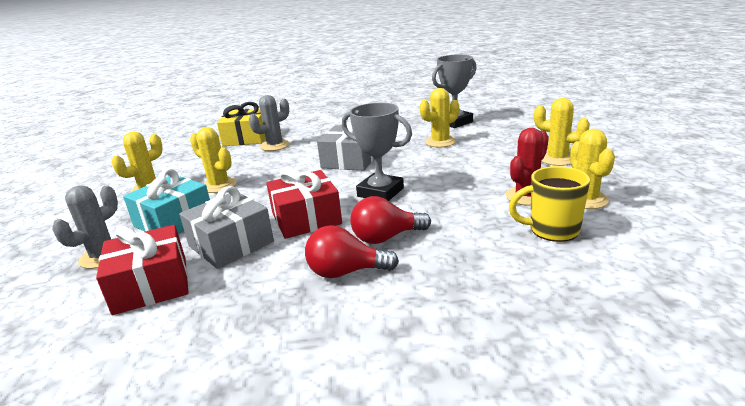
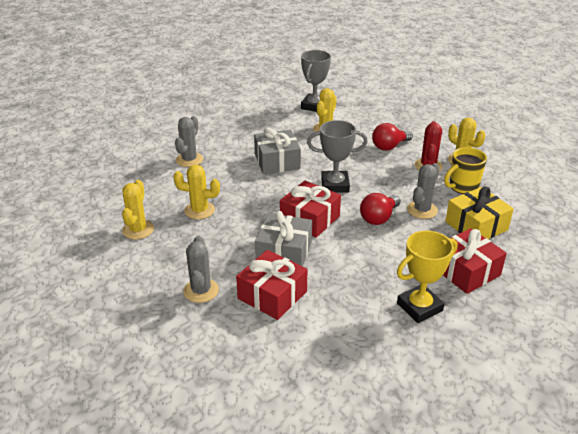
camera: 35 degrees left, 10 degrees up
turquoise gift [123,169,210,234] -> none
yellow gift [217,102,266,146] -> yellow gift moved to [445,187,514,239]
red light bulb [305,225,399,278] -> red light bulb moved to [372,123,413,151]
yellow cactus [534,98,590,166] -> none
none -> yellow trophy [397,231,457,323]
none -> grey cactus [407,163,440,219]
none -> red gift [443,228,507,294]

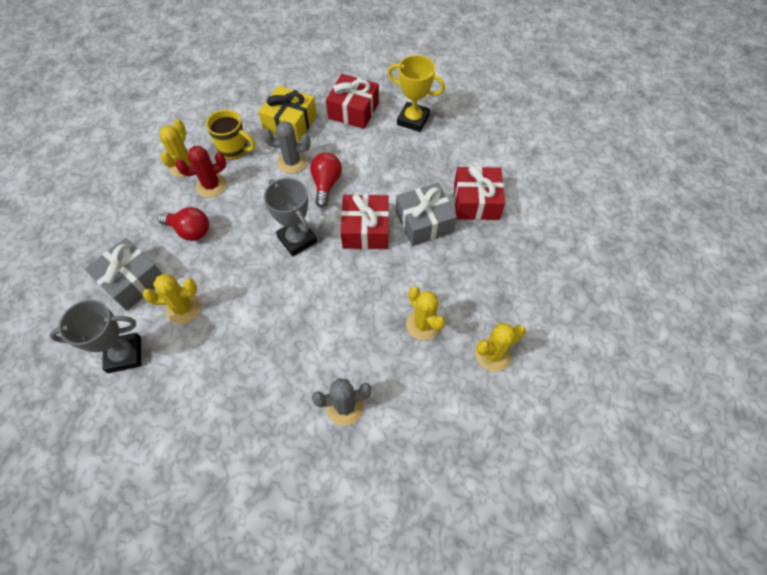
camera: 125 degrees left, 25 degrees up
grey cactus [183,236,219,303] -> none
grey gift [254,128,301,174] -> grey gift moved to [85,238,162,311]
red light bulb [360,193,401,225] -> red light bulb turned 90 degrees counterclockwise [310,152,342,208]

